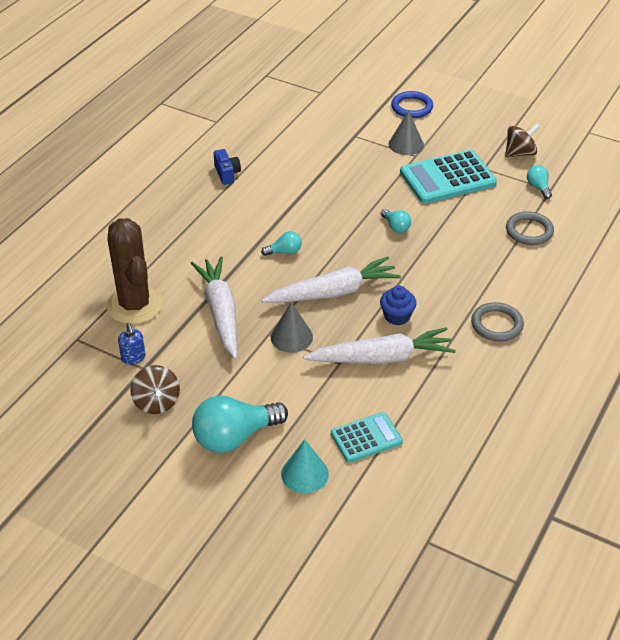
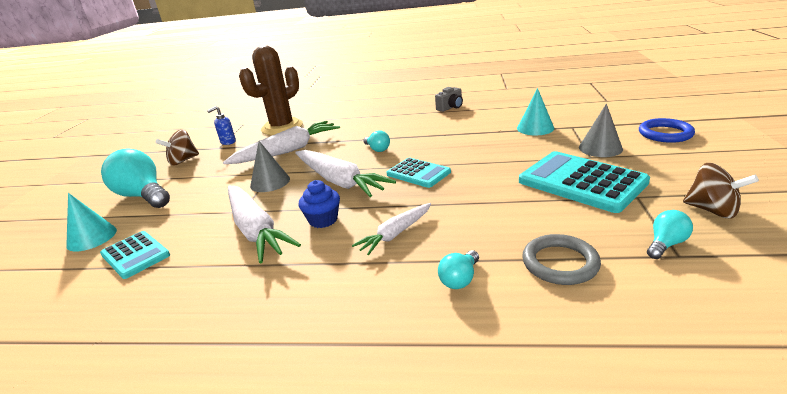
camera: 70 degrees right, 15 degrees down
blue camera [214,149,241,185] -> grey camera [435,87,463,112]
turquoise light bulb [381,209,411,233] -> turquoise light bulb moved to [438,250,479,289]
grey ring [471,302,524,342] -> none
none -> white carrot [352,203,431,255]
none -> turquoise calculator [387,158,451,188]
none -> turquoise cone [517,88,554,135]

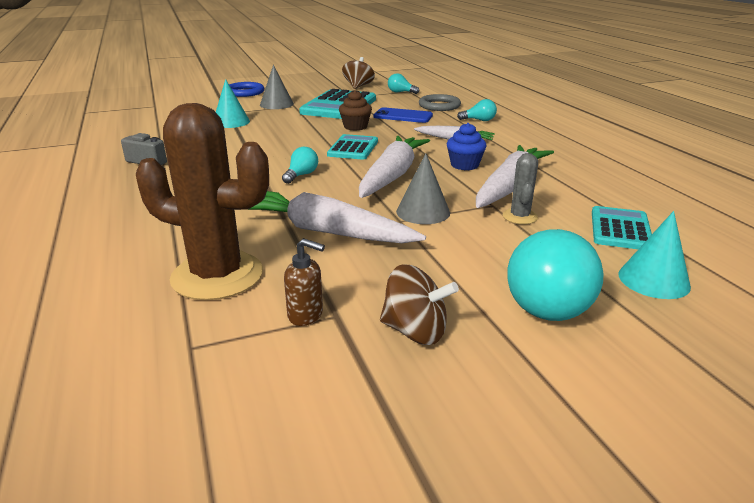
camera: 120 degrees left, 0 degrees up
blue soap dispenser [207,106,236,145] -> brown soap dispenser [284,238,325,326]
none -> brown cupcake [339,90,372,131]
none -> blue phone [374,107,433,123]
none -> grey cactus [503,153,538,224]

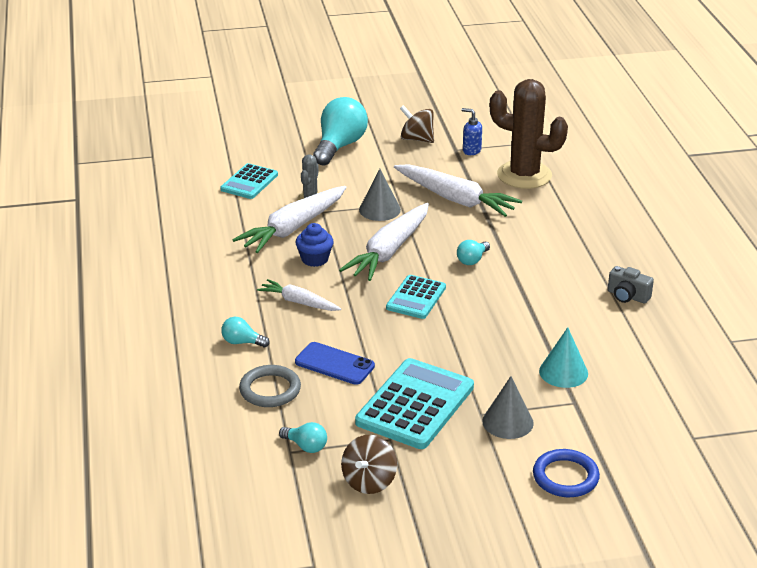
camera: 170 degrees left, 5 degrees up
brown soap dispenser [284,238,325,326] -> blue soap dispenser [462,108,482,155]
brown cupcake [339,90,372,131] -> none
turquoise cone [619,211,691,299] -> none

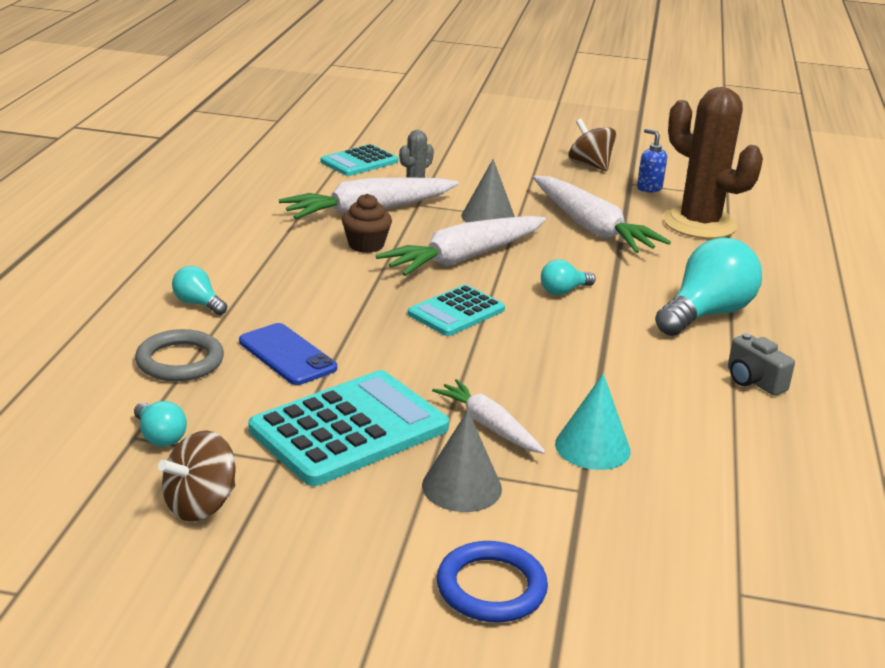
camera: 20 degrees right, 5 degrees down
white carrot [257,279,341,311] -> white carrot moved to [432,379,546,454]
blue cupcake [296,223,334,267] -> brown cupcake [342,194,392,253]
turquoise light bulb [313,97,368,166] -> turquoise light bulb moved to [655,237,762,336]

